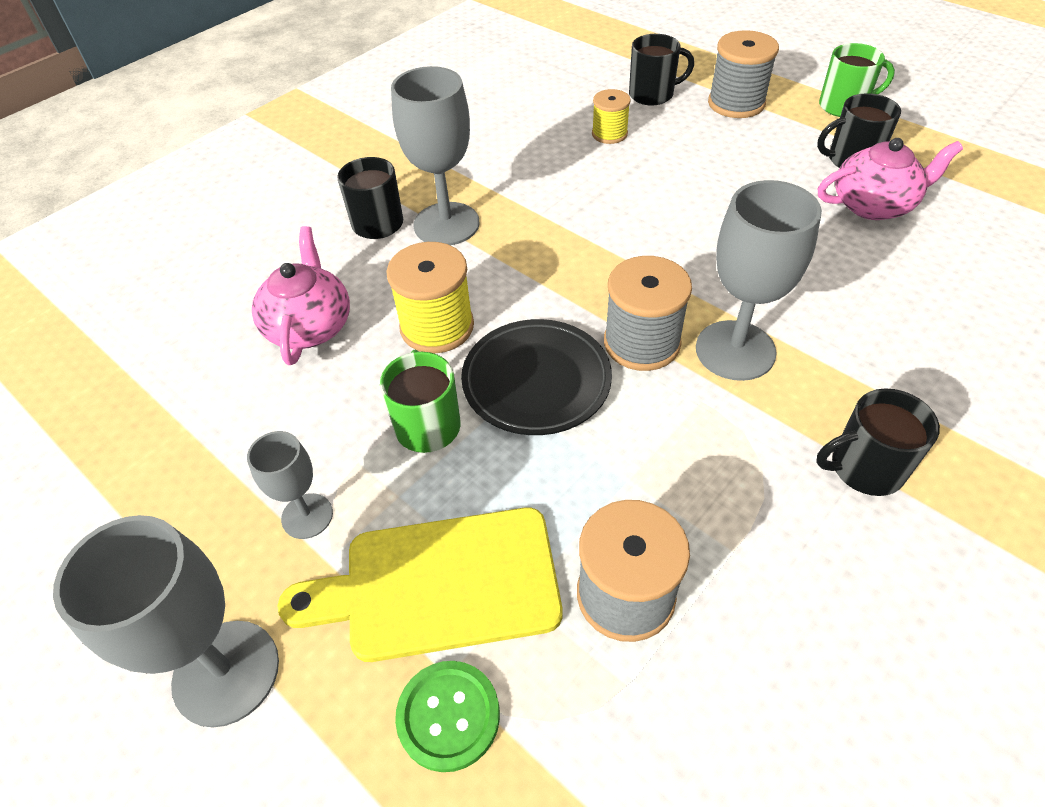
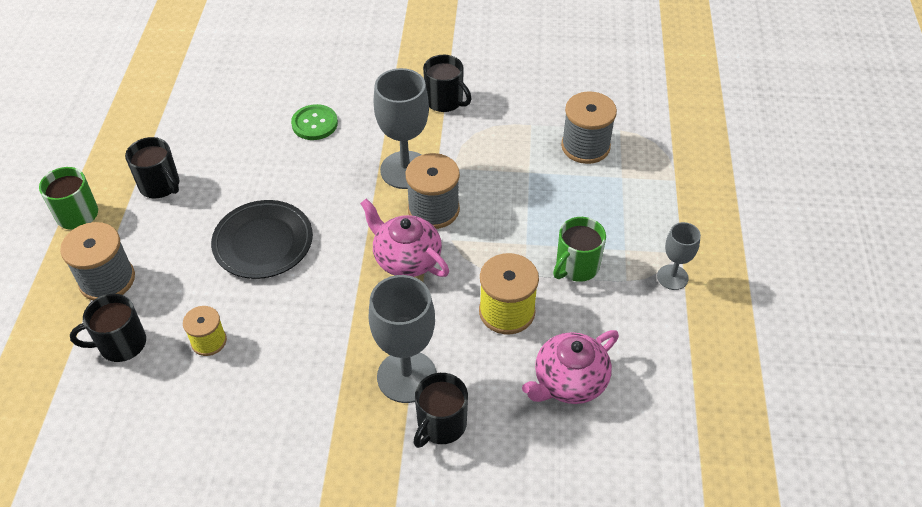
camera: 130 degrees left, 0 degrees up
grey goblet [53,515,279,727] -> none
yellow cutting board [278,507,563,662] -> none
green button [395,661,500,772] -> green button moved to [291,104,338,140]
black plate [461,319,612,435] -> black plate moved to [211,200,313,279]
black mug [629,34,694,106] -> black mug turned 60 degrees counterclockwise [70,294,146,362]
pink teapot [818,138,963,220] -> pink teapot moved to [360,198,449,277]

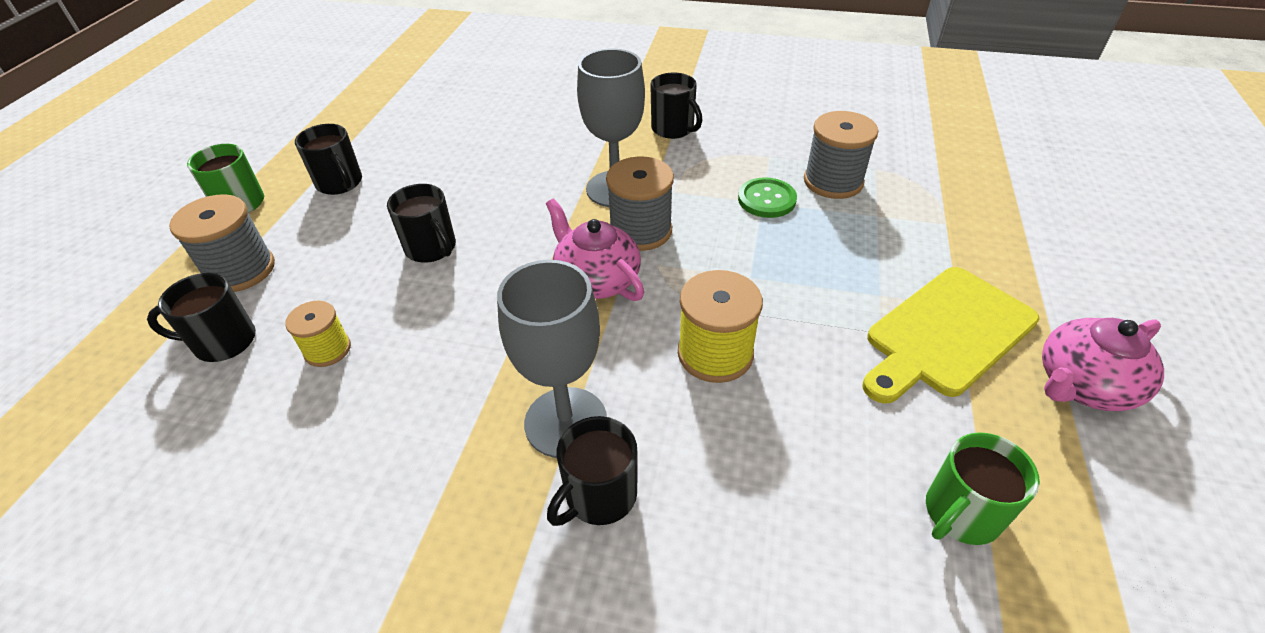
camera: 10 degrees right, 5 degrees down
black plate [211,200,313,279] -> black mug [387,184,456,263]
green button [291,104,338,140] -> green button moved to [738,177,797,218]
pink teapot [522,330,619,404] -> pink teapot moved to [1042,318,1164,411]
green mug [553,217,606,282] -> green mug moved to [926,432,1040,545]
grey goblet [657,222,701,290] -> yellow cutting board [862,267,1039,404]

